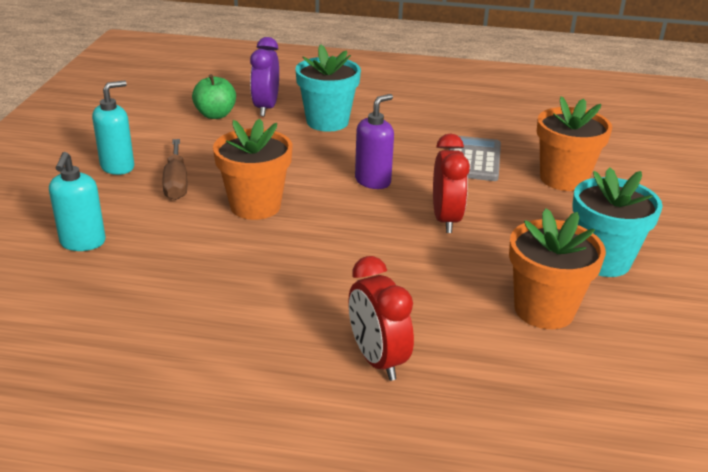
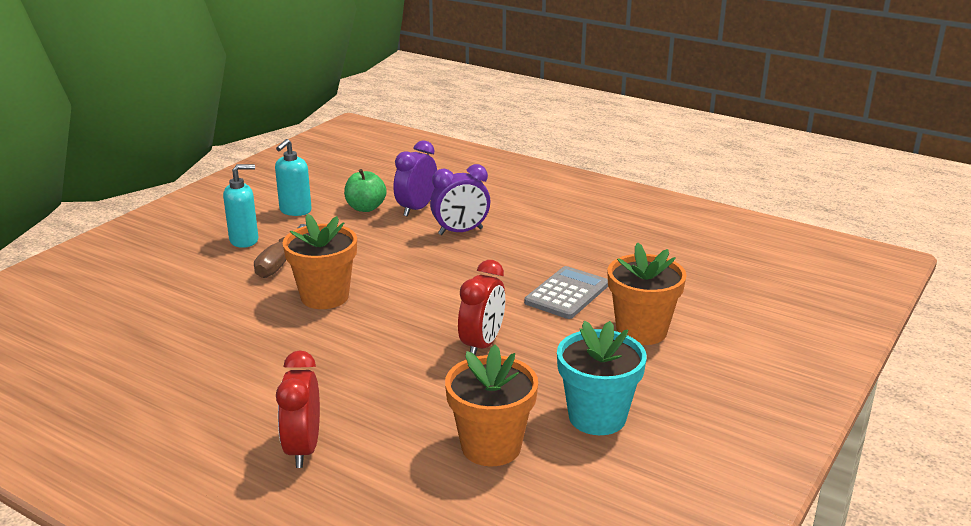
camera: 25 degrees right, 5 degrees down
turquoise soap dispenser [49,152,106,251] -> turquoise soap dispenser moved to [275,139,312,216]
turquoise flower pot [296,44,361,132] -> purple clock [430,164,490,235]
purple soap dispenser [355,94,394,189] -> none

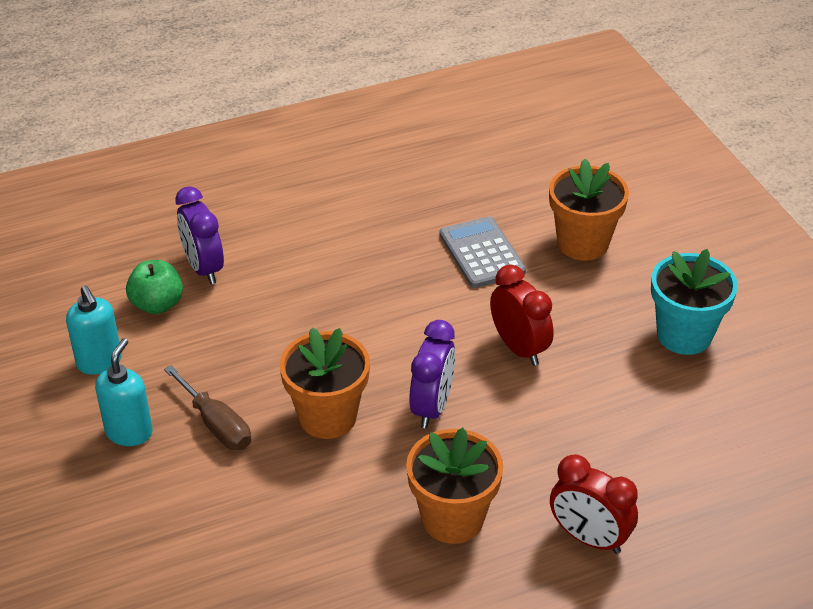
camera: 55 degrees left, 15 degrees up
purple clock [430,164,490,235] -> purple clock moved to [409,320,455,428]
orange flower pot [445,345,538,466] -> orange flower pot moved to [406,428,503,544]

